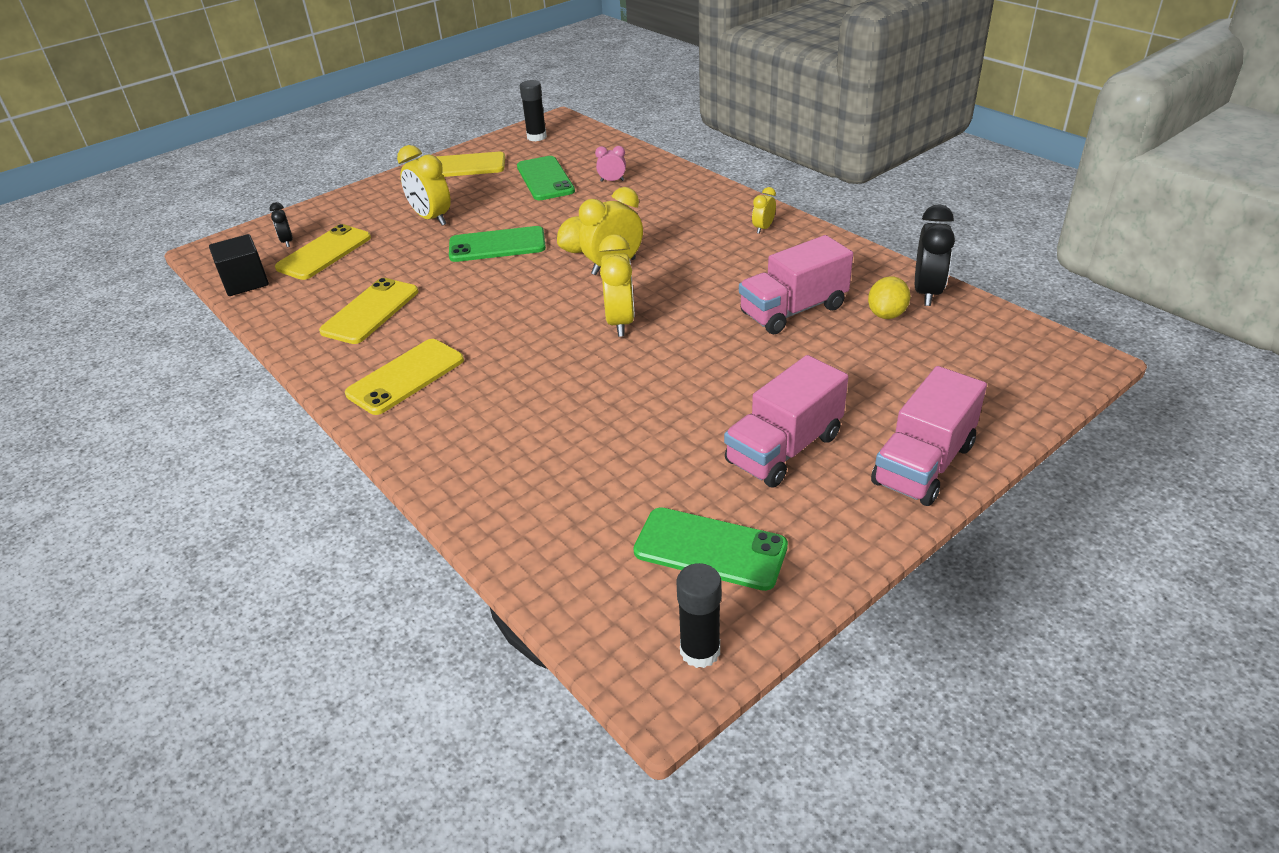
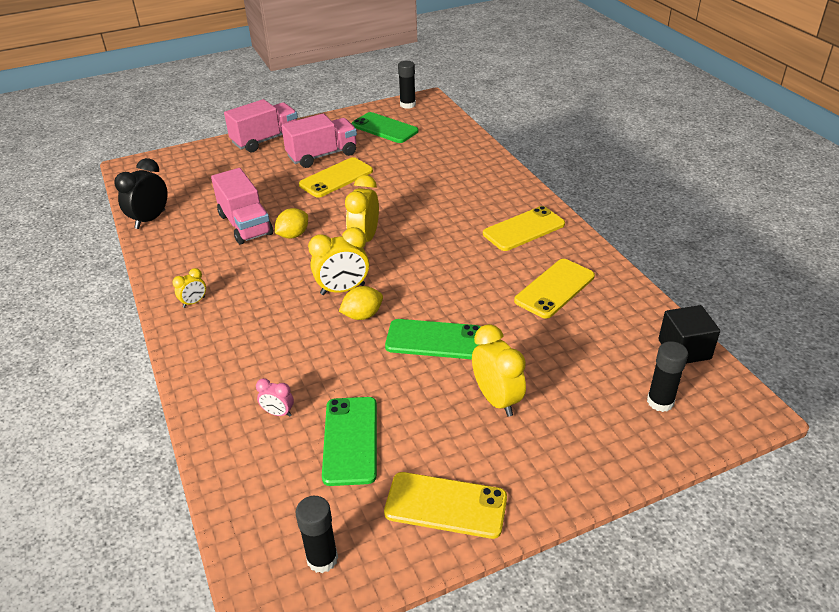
camera: 165 degrees left, 0 degrees up
black clock [269,202,293,247] -> black glue stick [647,341,688,412]
yellow phone [275,224,371,280] -> yellow phone moved to [299,157,373,198]
pink truck [739,235,853,334] -> pink truck turned 75 degrees clockwise [211,168,273,245]
yellow lemon [868,276,910,319] -> yellow lemon moved to [275,208,308,238]

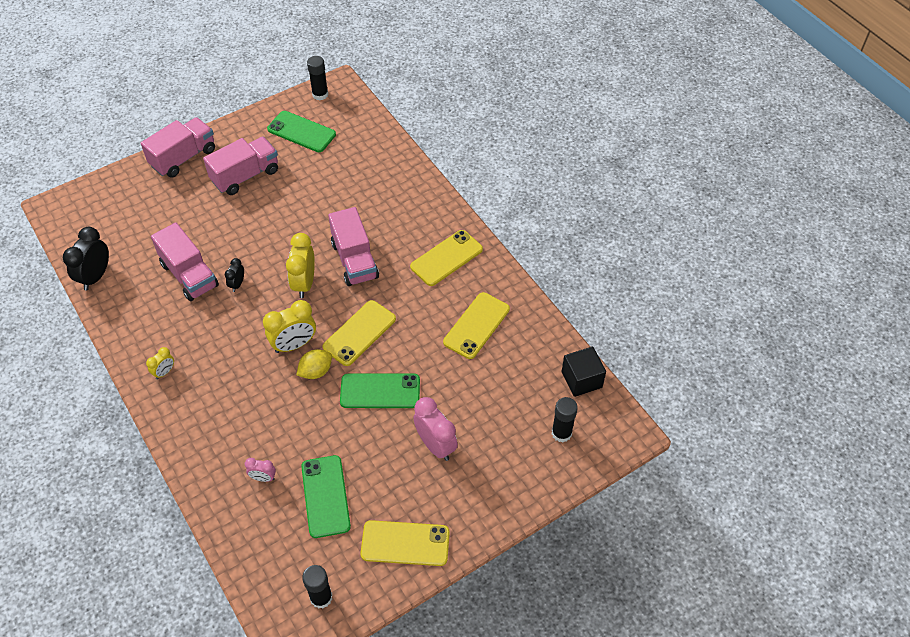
camera: 10 degrees left, 15 degrees up
yellow lemon [275,208,308,238] -> black clock [225,258,244,292]
yellow phone [299,157,373,198] -> yellow phone moved to [322,300,396,366]
yellow clock [472,324,526,417] -> pink clock [413,397,458,461]
none -> pink truck [328,207,379,286]

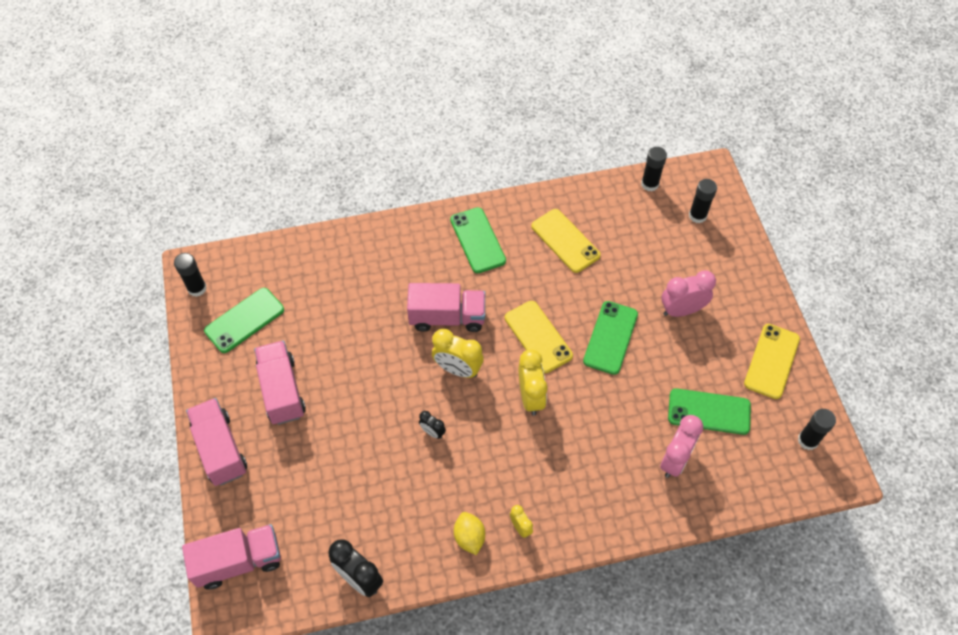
camera: 70 degrees left, 5 degrees up
pink truck [151,222,219,301] -> pink truck moved to [182,524,281,590]
pink clock [245,458,276,482] -> pink clock [660,415,703,478], size x1.89
yellow lemon [297,349,332,379] -> yellow lemon moved to [454,512,485,555]
yellow phone [410,230,483,286] -> green phone [450,207,506,273]
black cube [561,347,606,397] -> black glue stick [641,147,667,192]

